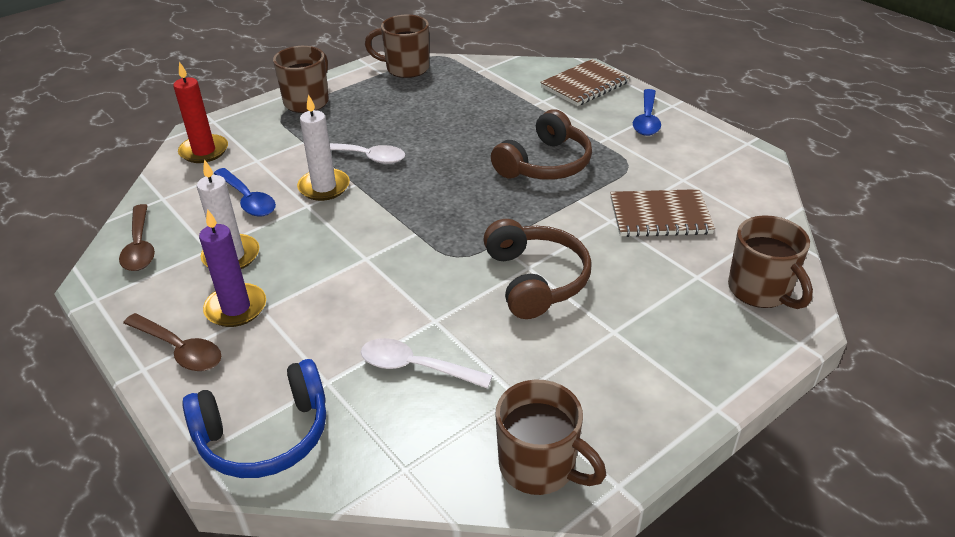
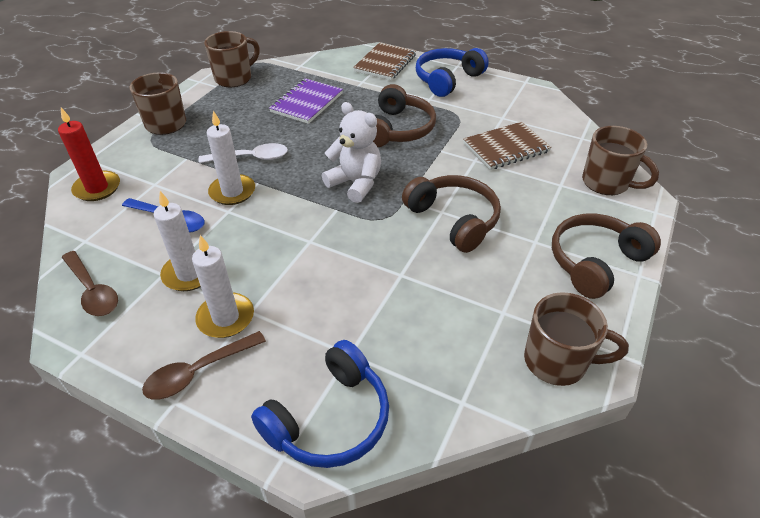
camera: 25 degrees left, 5 degrees up
brown spoon [123,313,221,371] -> brown spoon turned 135 degrees clockwise [142,331,266,400]
purple candle [199,209,266,327] -> white candle [192,235,254,338]
white spoon [361,338,493,389] -> none
brown mug [365,15,429,78] -> brown mug turned 150 degrees clockwise [204,31,260,87]
blue spoon [633,89,661,136] -> blue headphones [416,48,489,97]
none -> purple notebook [269,78,343,124]
none -> white teddy bear [322,102,381,203]
none -> brown headphones [552,213,661,299]

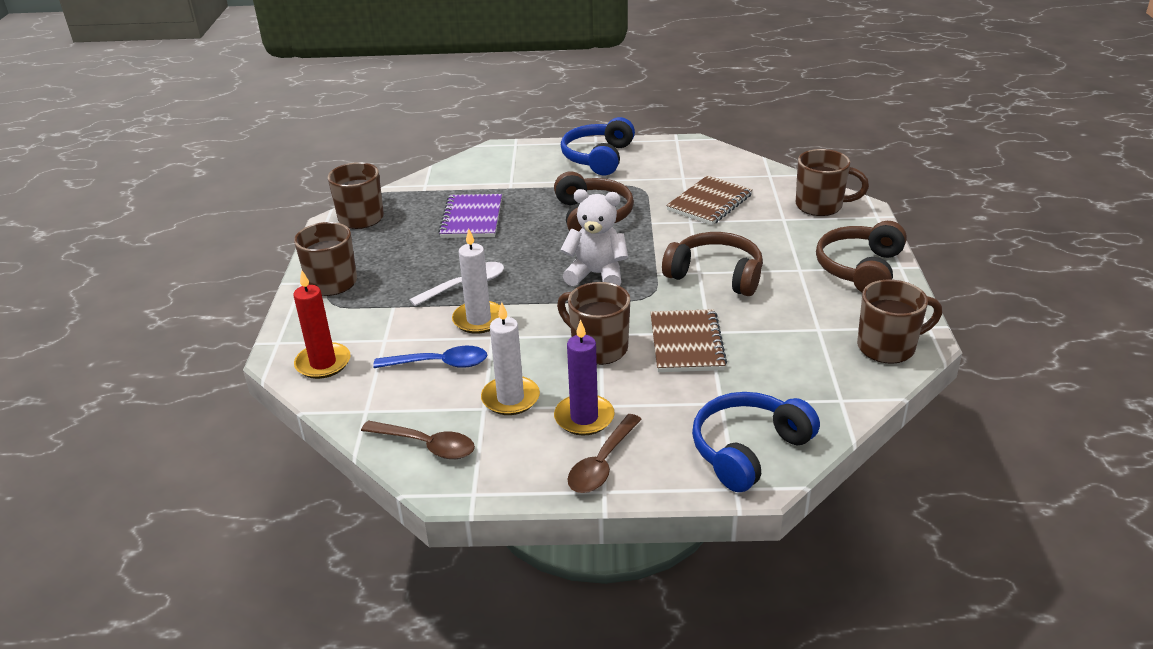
camera: 25 degrees left, 10 degrees down
white candle [192,235,254,338] -> purple candle [554,320,614,436]
blue headphones [251,340,389,468] -> blue headphones turned 150 degrees counterclockwise [692,392,820,492]
brown notebook [353,42,416,80] -> brown notebook moved to [650,309,727,372]
none -> brown mug [557,282,630,365]

